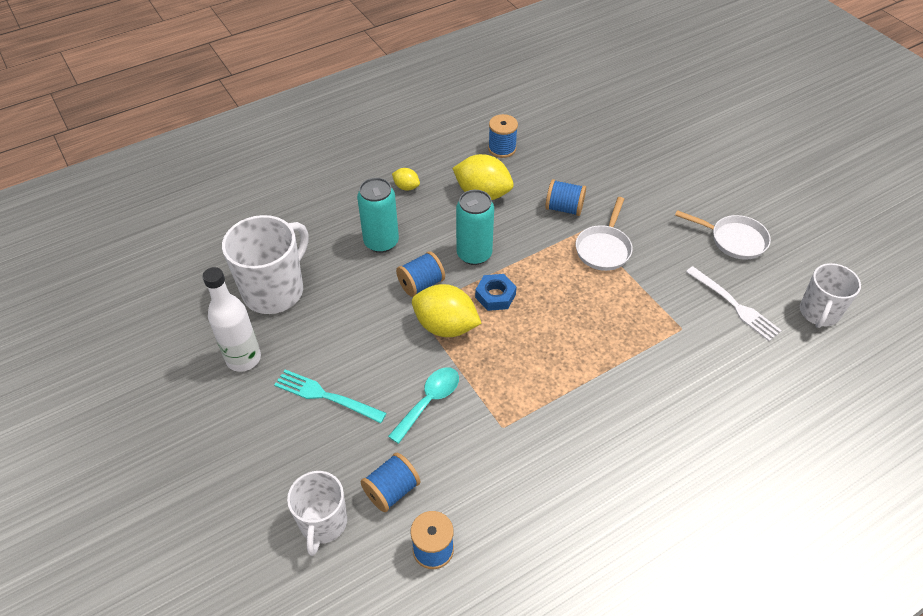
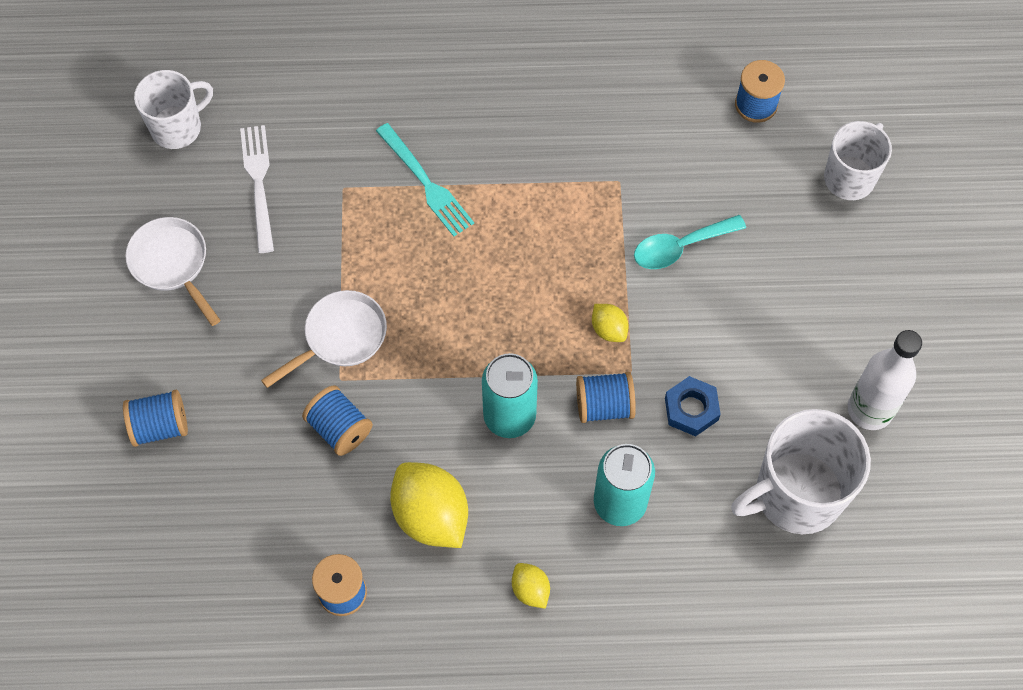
camera: 150 degrees left, 15 degrees up
turquoise fork [274,370,387,423] -> turquoise fork moved to [376,123,474,237]
blue spool [361,453,420,512] -> blue spool moved to [123,390,188,447]
yellow lemon [412,284,482,337] -> yellow lemon [592,304,629,342], size x0.50
blue nut [475,274,517,311] -> blue nut moved to [665,376,721,436]

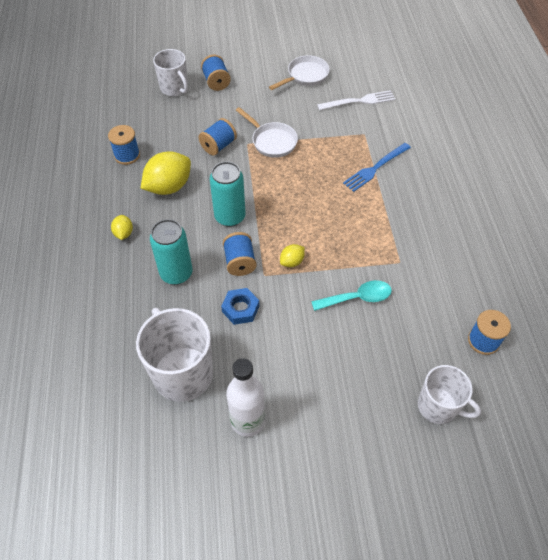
camera: 85 degrees right, 10 degrees down
white mug [134,70,213,149] -> white mug moved to [153,49,188,96]
turquoise fork [376,123,474,237] -> blue fork [343,143,411,192]
yellow lemon [512,563,550,609] -> yellow lemon turned 60 degrees counterclockwise [111,215,133,240]
turquoise spoon [634,215,746,269] -> turquoise spoon turned 105 degrees clockwise [311,280,392,311]

